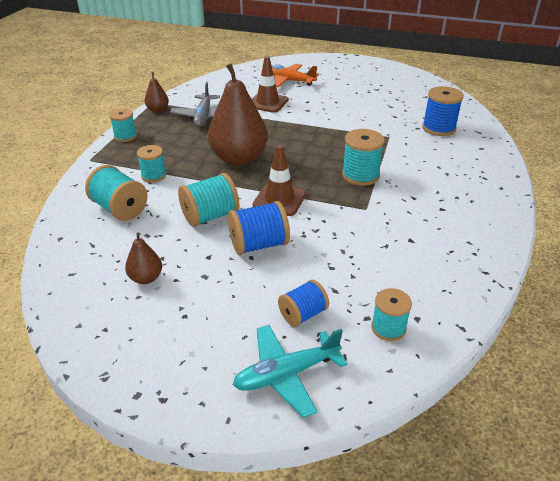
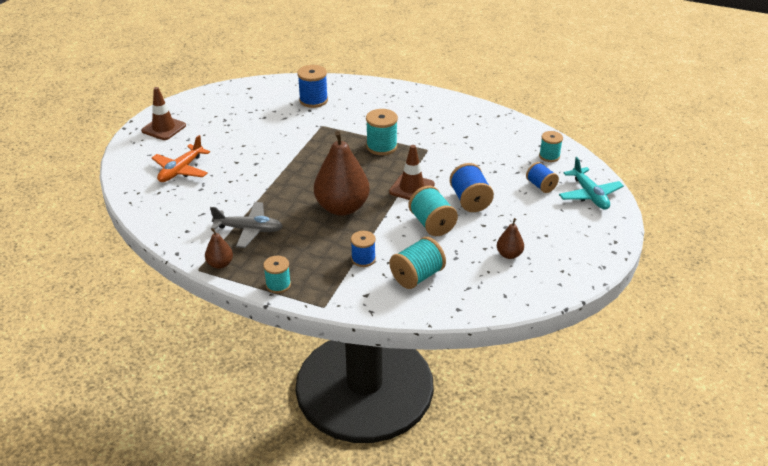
camera: 85 degrees left, 0 degrees up
turquoise spool [137,145,166,182] -> blue spool [351,231,376,267]
brown traffic cone [252,56,289,113] -> brown traffic cone moved to [141,87,186,140]

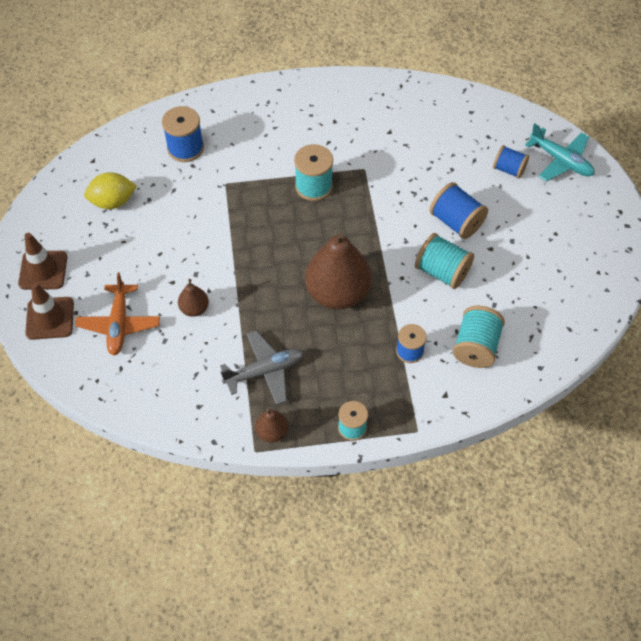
camera: 30 degrees left, 20 degrees up
brown traffic cone [389,145,435,200] -> brown traffic cone moved to [25,282,74,340]
brown pear [497,218,524,259] -> brown pear moved to [178,279,209,317]
turquoise spool [539,131,563,162] -> none
none -> yellow lemon [84,172,137,209]

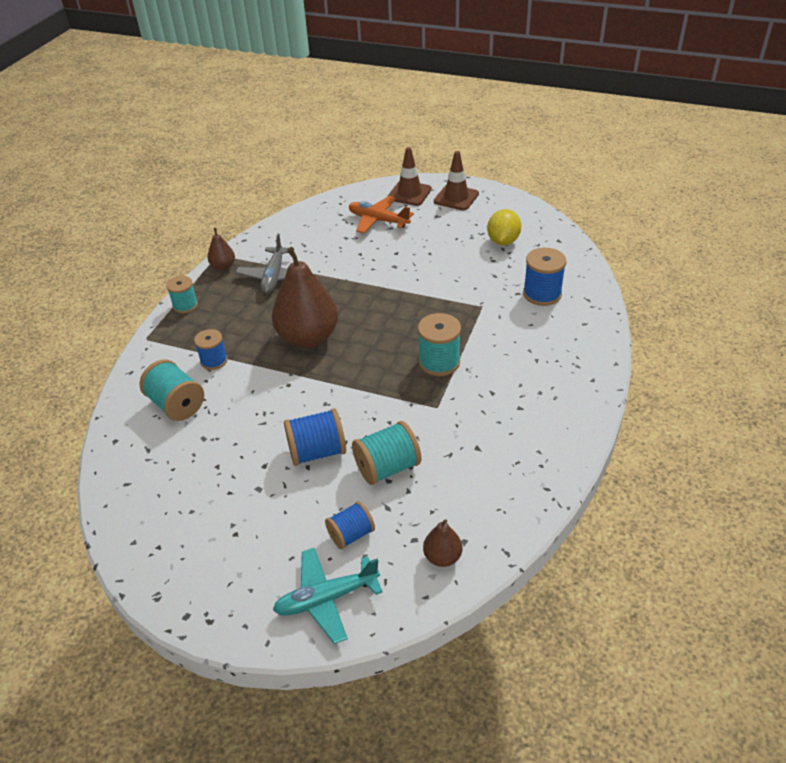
camera: 120 degrees right, 15 degrees down
brown pear [178,279,209,317] -> brown pear moved to [423,519,462,567]
turquoise spool [415,233,474,289] -> turquoise spool moved to [352,421,421,485]

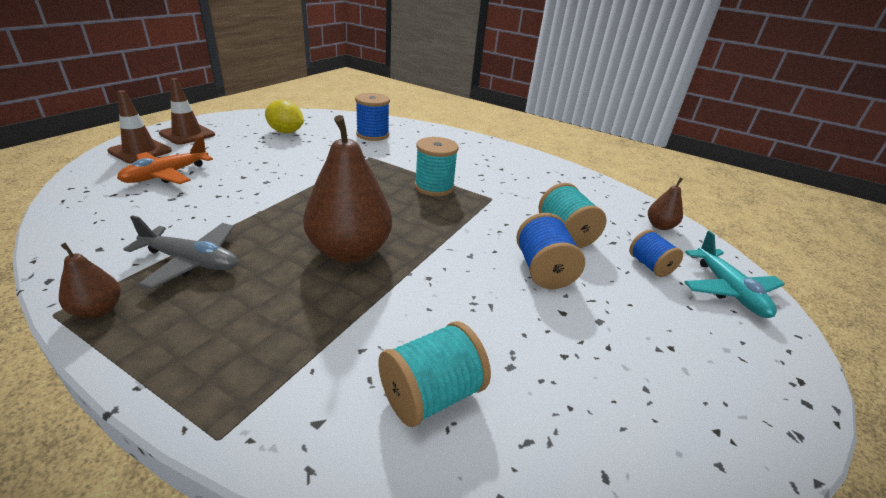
camera: 85 degrees left, 10 degrees down
turquoise spool [166,276,198,314] -> none
blue spool [194,329,228,370] -> none

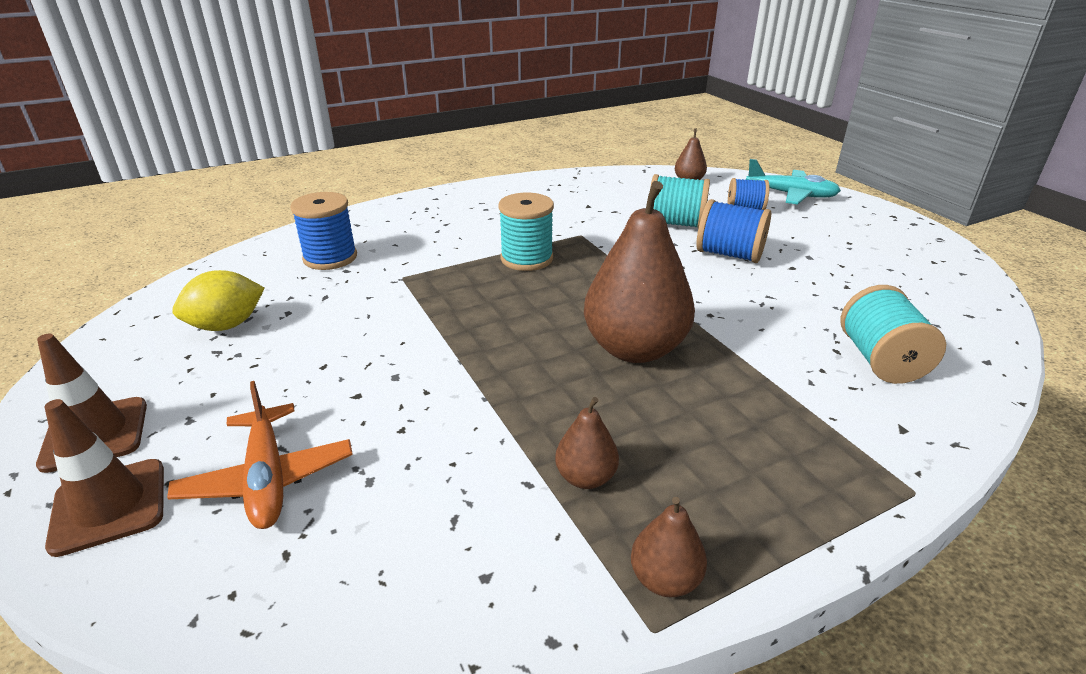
camera: 55 degrees left, 0 degrees up
grey plane [123,215,238,289] -> brown pear [555,397,619,489]

